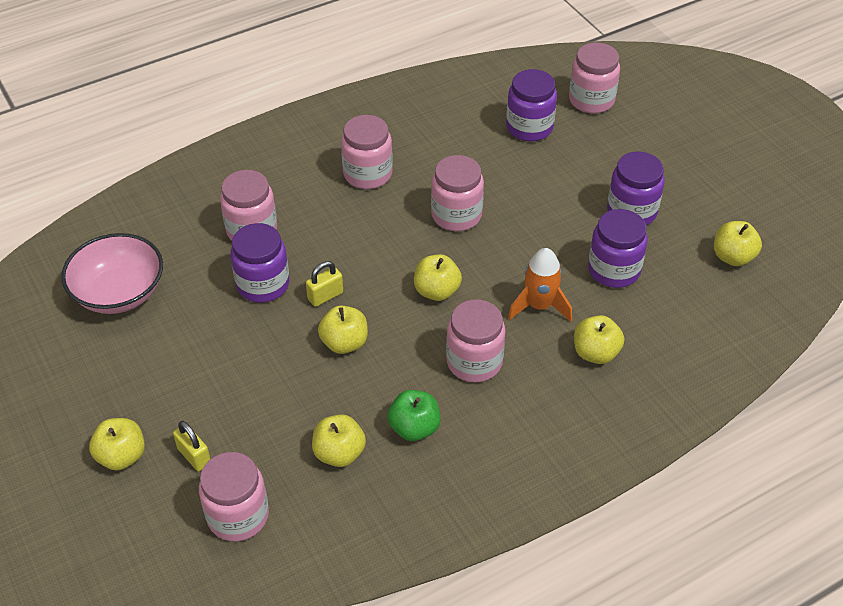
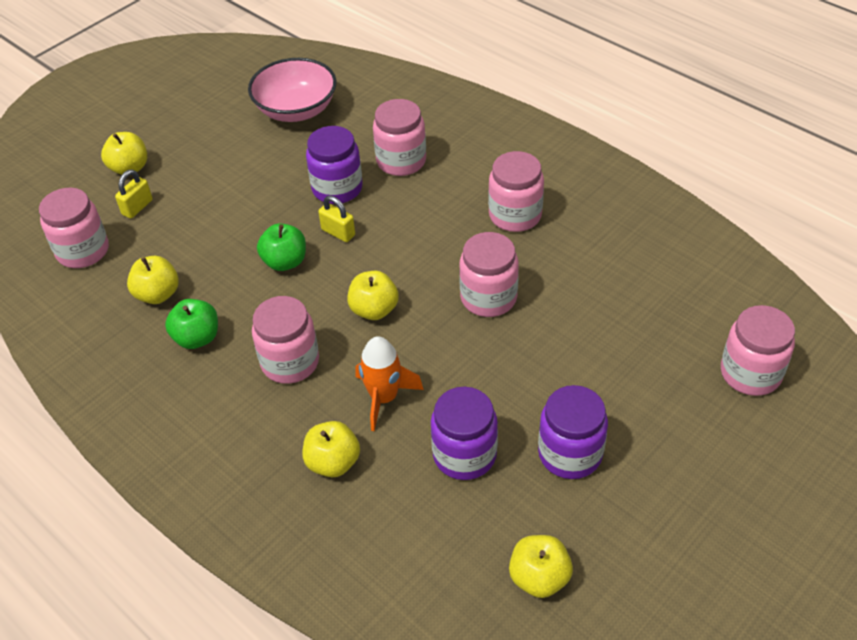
camera: 75 degrees right, 0 degrees up
yellow apple [318,305,368,354] -> green apple [257,223,306,271]
purple jar [506,69,557,141] -> none

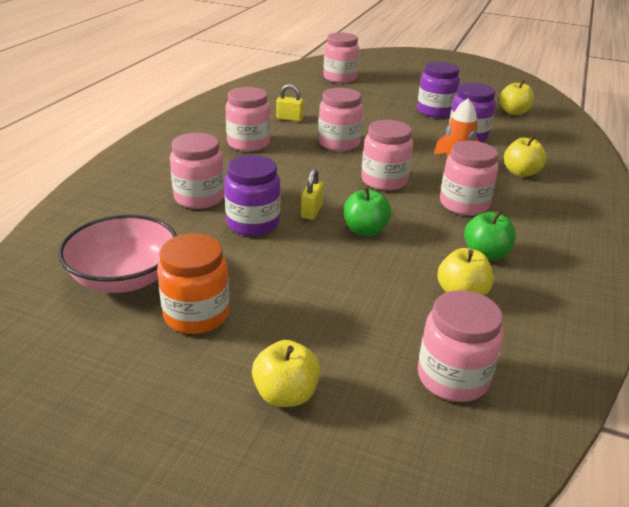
camera: 115 degrees left, 15 degrees down
yellow padlock [115,169,153,218] -> yellow padlock moved to [276,84,304,122]
yellow apple [347,271,399,320] -> pink jar [361,120,413,191]
none -> orange jar [157,233,230,334]

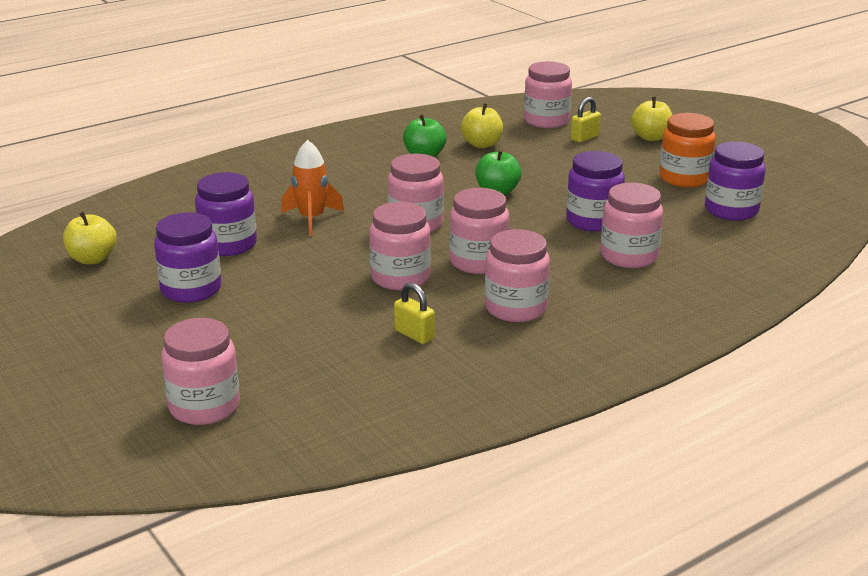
camera: 145 degrees left, 5 degrees down
pink bowl [58,215,177,293] -> purple jar [705,141,766,221]
yellow padlock [301,169,324,220] -> yellow padlock moved to [571,97,601,142]
pink jar [440,141,498,215] -> pink jar moved to [449,188,509,274]
yellow apple [504,136,546,177] -> none

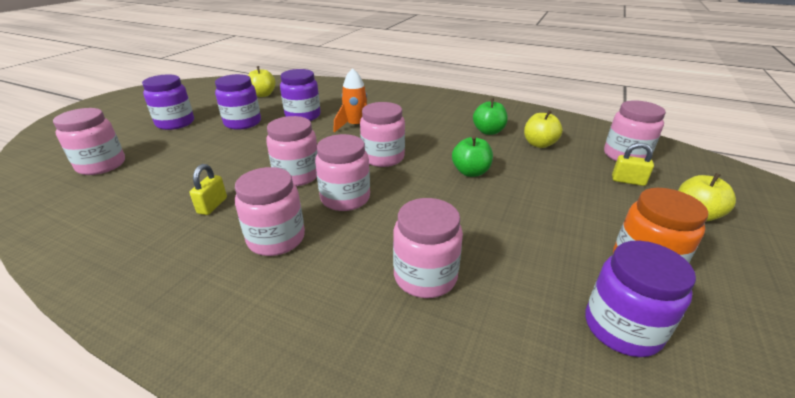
camera: 60 degrees right, 5 degrees up
purple jar [566,151,625,232] -> purple jar moved to [142,74,194,130]

